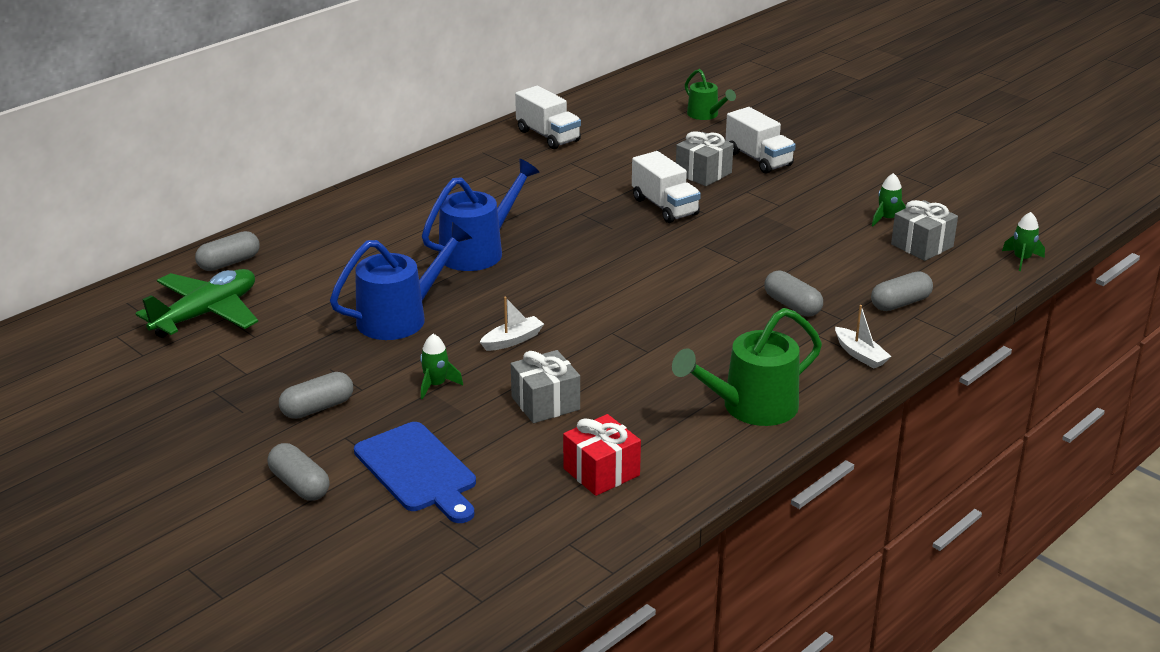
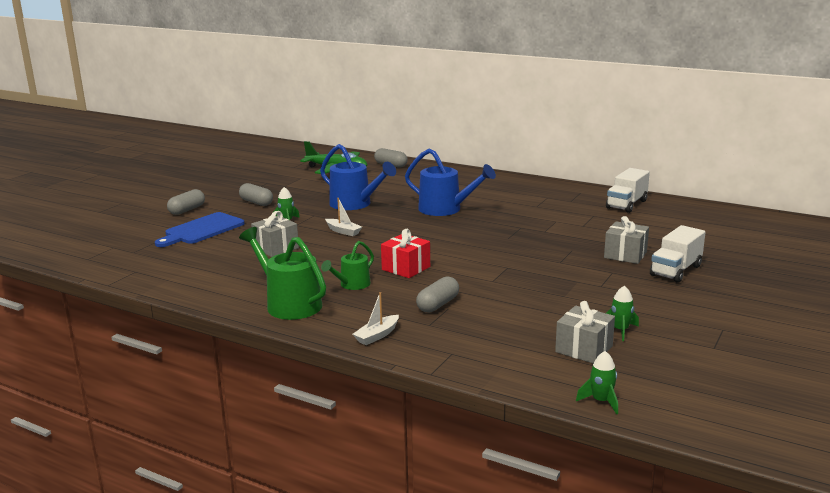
camera: 75 degrees right, 10 degrees down
red gift [563,414,641,496] -> red gift moved to [381,229,430,278]
white truck [632,151,701,223] -> none
green watering can [685,69,736,120] -> green watering can moved to [321,241,374,290]
grey capsule [871,272,933,311] -> none

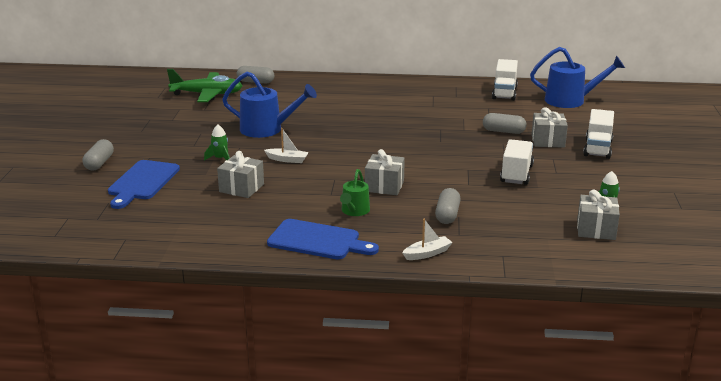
camera: 25 degrees left, 5 degrees up
grey capsule [239,183,273,206] -> grey capsule moved to [483,113,527,134]
green watering can [239,227,326,320] -> blue cutting board [267,219,379,260]
white boat [353,292,399,345] -> white boat turned 135 degrees counterclockwise [402,219,453,260]
red gift [381,229,430,278] -> grey gift [365,149,405,195]
blue watering can [405,149,496,216] -> blue watering can moved to [530,47,625,108]
green rocket [576,351,618,414] -> none
none -> white truck [500,139,534,185]

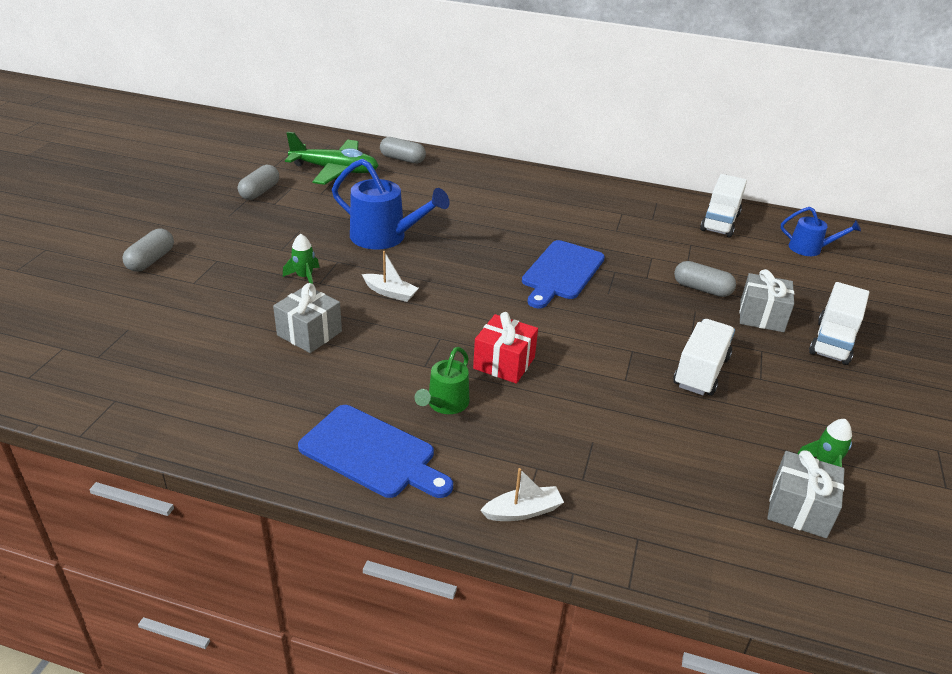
camera: 10 degrees right, 10 degrees up
blue cutting board [108,160,180,209] -> blue cutting board moved to [522,240,605,309]
grey gift [365,149,405,195] -> red gift [473,312,538,384]
grey capsule [435,188,461,224] -> grey capsule moved to [238,165,279,200]
blue watering can [530,47,625,108] -> blue watering can [781,207,861,256], size x0.58

